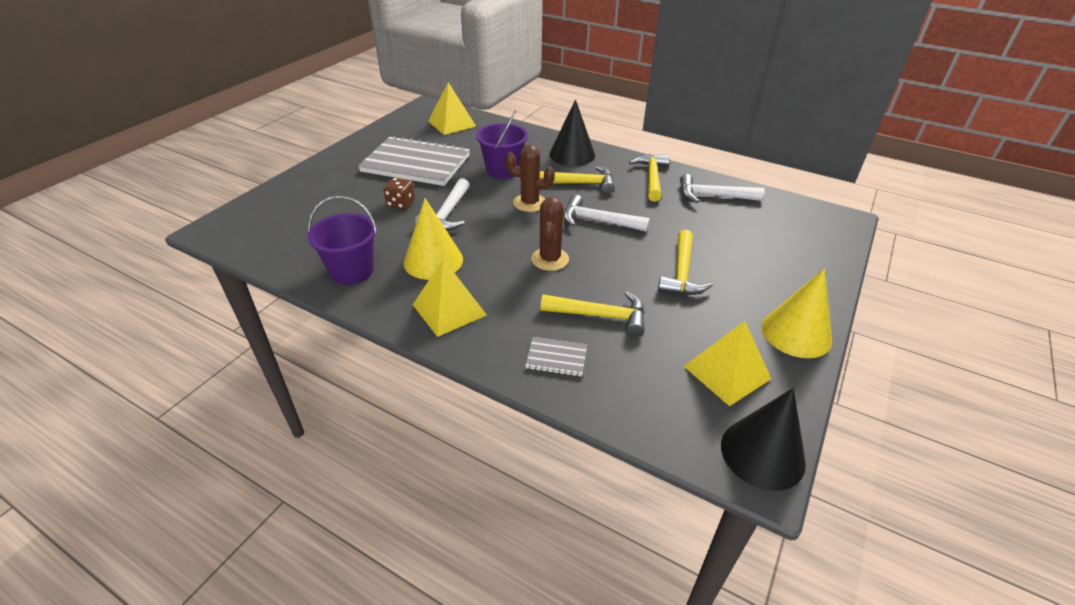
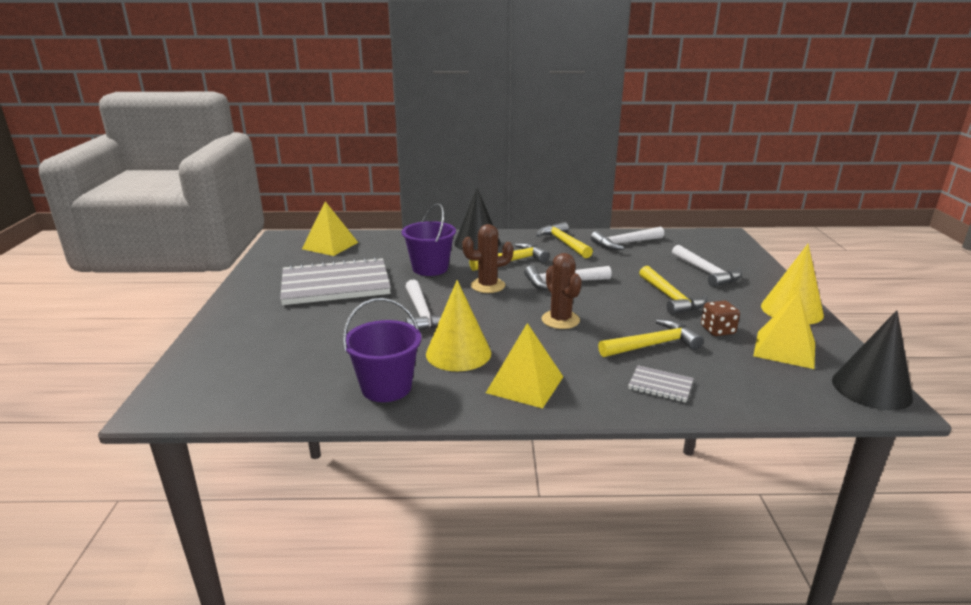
camera: 30 degrees left, 15 degrees down
brown dice [383,178,415,209] -> brown dice moved to [701,300,740,336]
grey notebook [525,337,587,377] -> grey notebook turned 45 degrees clockwise [628,365,694,403]
none -> white hammer [672,245,742,287]

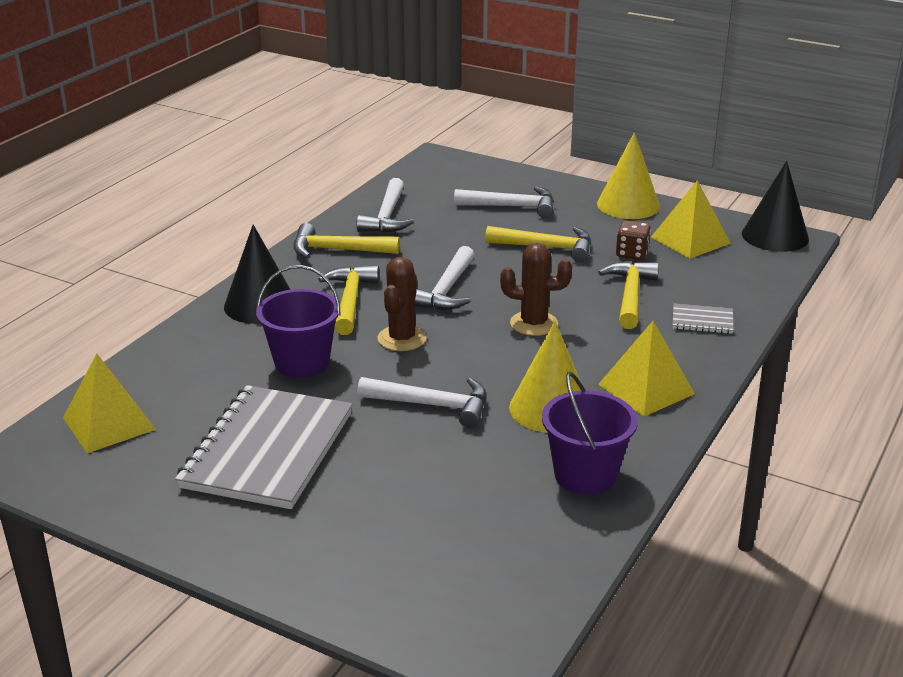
camera: 60 degrees left, 5 degrees up
grey notebook [628,365,694,403] -> grey notebook turned 45 degrees clockwise [673,304,734,334]

